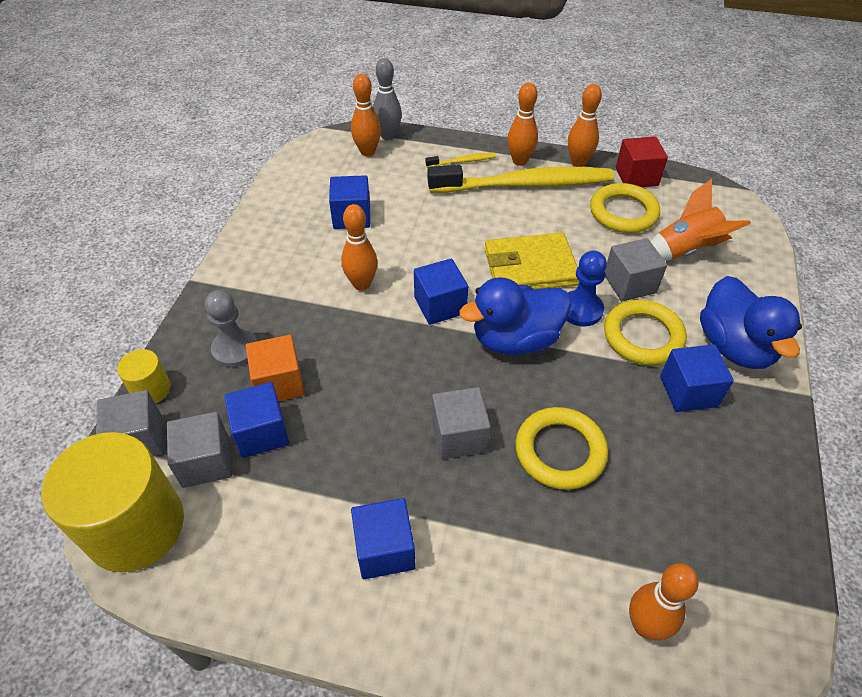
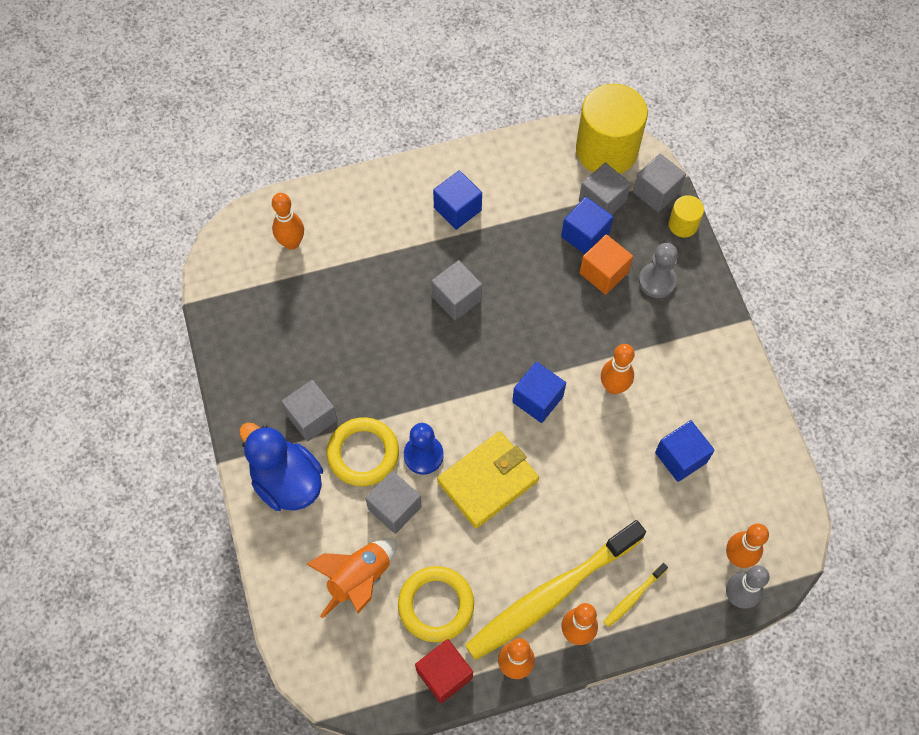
camera: 150 degrees right, 15 degrees up
blue duck [459,277,571,355] -> none
yellow ring [516,407,608,490] -> none
blue cube [660,344,734,412] -> grey cube [281,380,337,441]

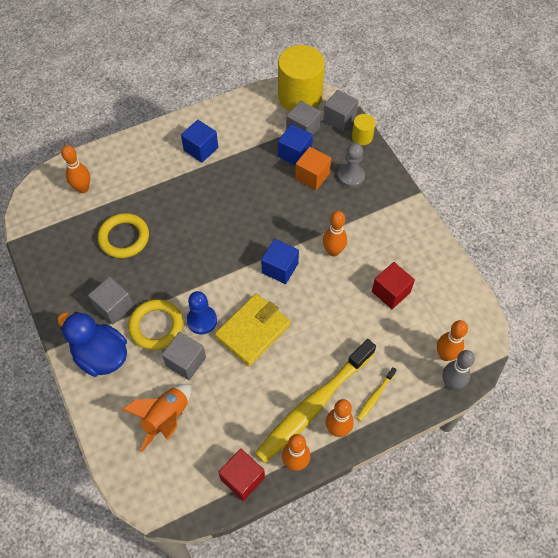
camera: 10 degrees left, 5 degrees down
yellow ring [398,566,474,642] -> yellow ring moved to [98,213,149,258]
grey cube [431,260,482,321] -> none
blue cube [655,420,715,482] -> red cube [372,262,415,309]

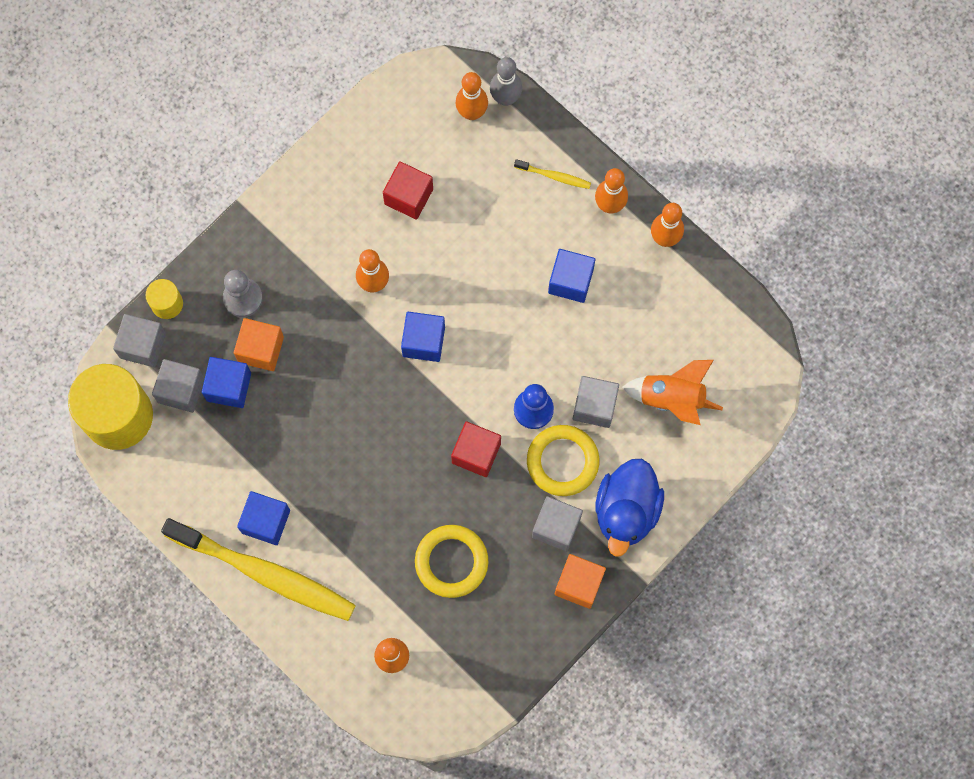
camera: 110 degrees left, 15 degrees up
yellow wallet [215,294,290,366] -> none
red cube [218,449,265,501] -> red cube moved to [451,422,501,477]
yellow toothbrush [255,339,376,463] -> yellow toothbrush moved to [161,518,356,621]
none -> blue cube [548,249,595,303]
none -> orange cube [555,554,606,609]

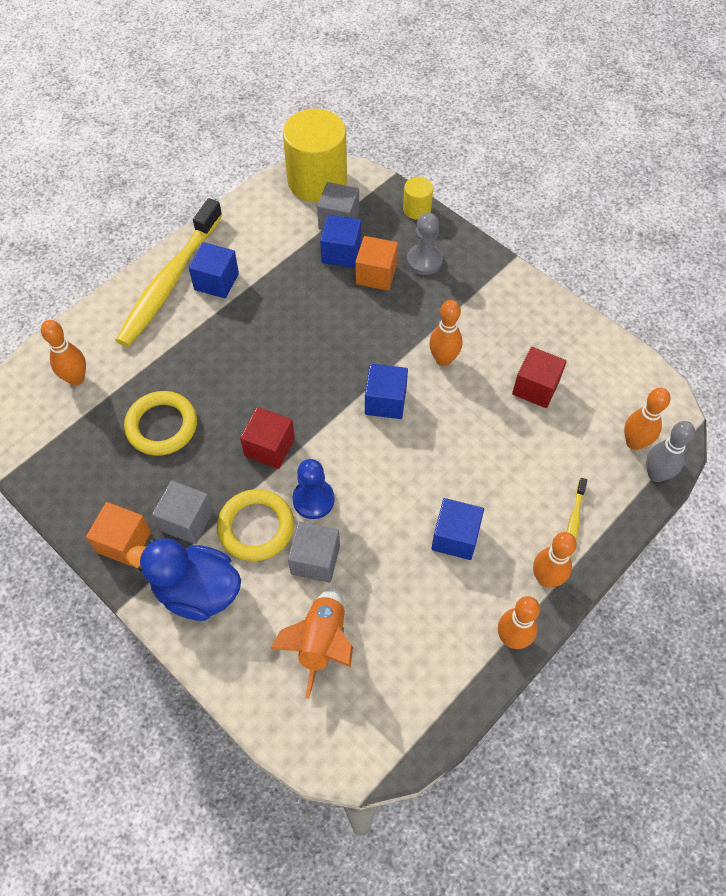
camera: 90 degrees right, 15 degrees down
grey cube [113,314,166,367] -> none

